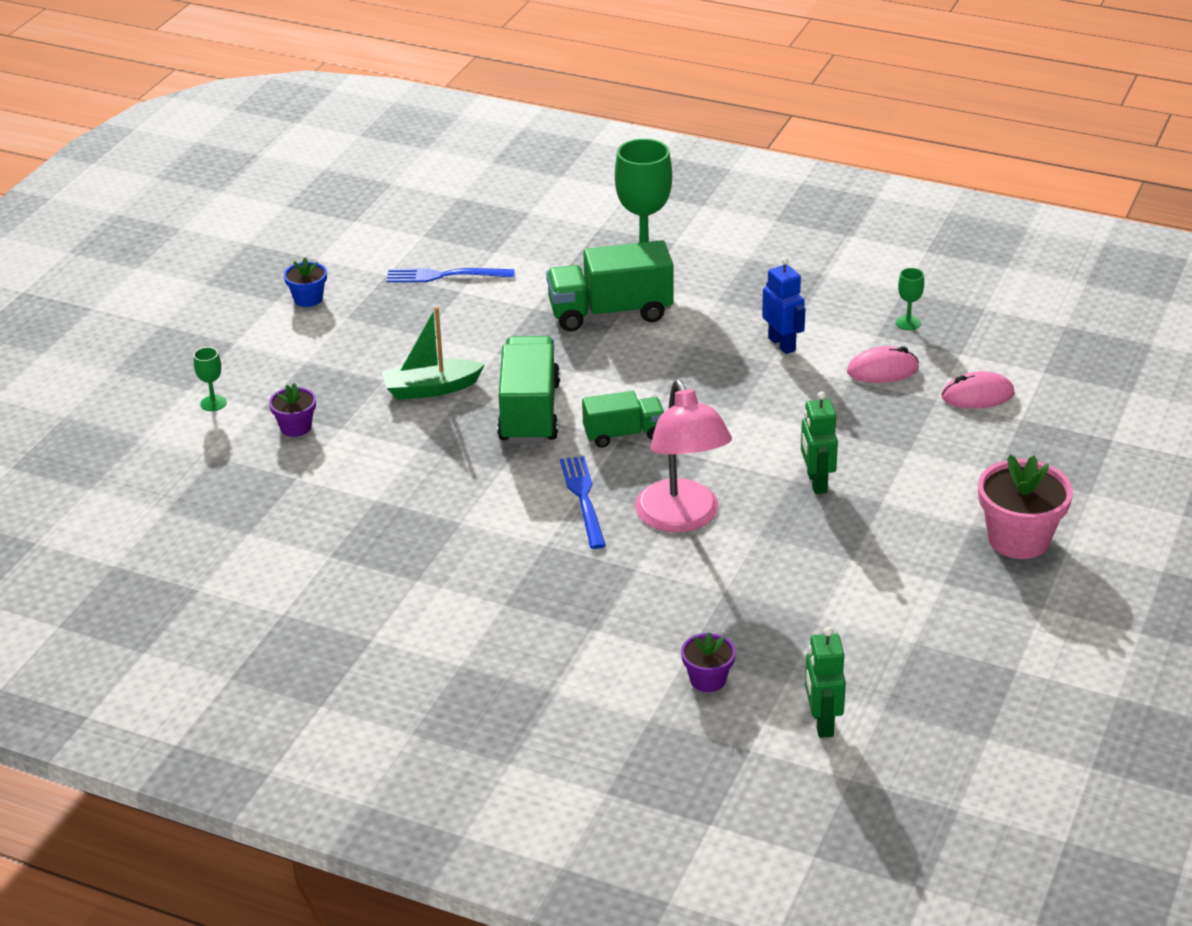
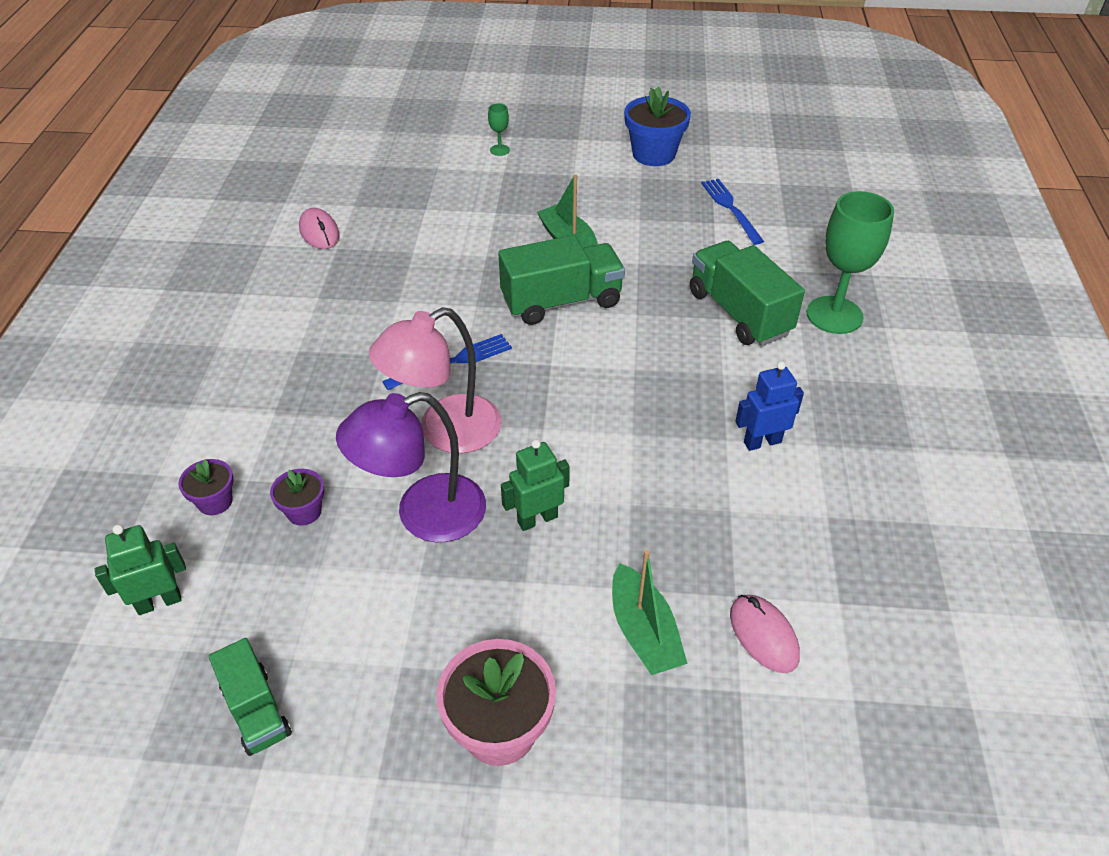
camera: 70 degrees right, 10 degrees up
purple flower pot [269,383,316,437] -> purple flower pot moved to [270,469,325,526]
blue flower pot [284,258,327,307] -> blue flower pot [624,87,691,166], size x1.83
green truck [582,391,664,448] -> green truck moved to [209,638,292,756]
blue robot [762,257,805,354] -> blue robot turned 150 degrees counterclockwise [735,361,804,451]
pink mouse [847,346,919,383] -> pink mouse moved to [299,208,340,249]
green goblet [896,268,924,330] -> none
none -> purple lamp [336,392,486,542]
none -> green boat [612,550,688,675]

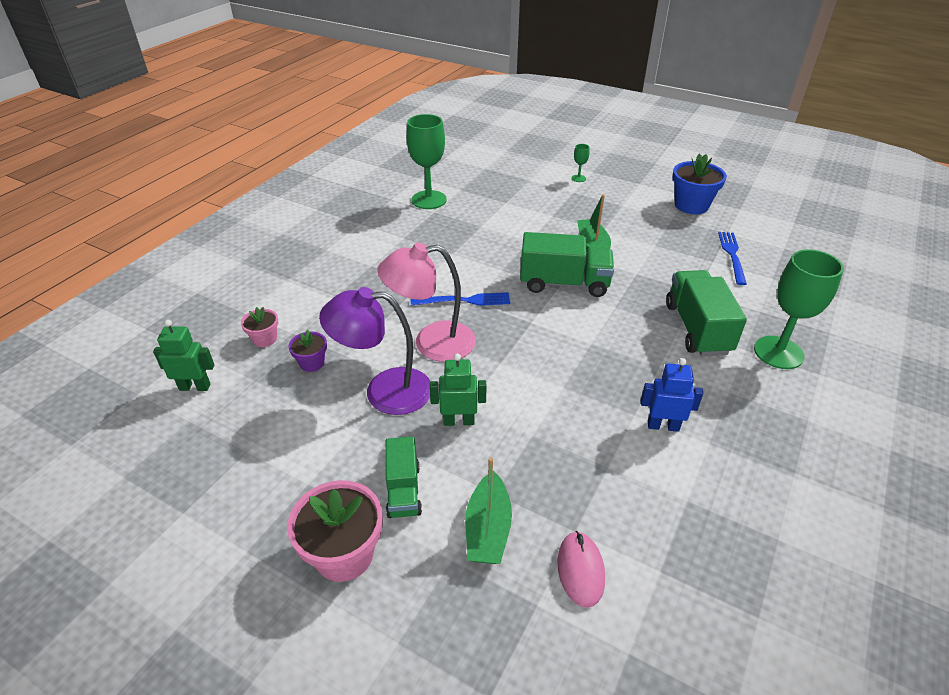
camera: 25 degrees right, 5 degrees down
purple flower pot [179,459,234,515] -> pink flower pot [241,307,278,347]
green truck [209,638,292,756] -> green truck moved to [386,437,422,518]
pink mouse [299,208,340,249] -> green goblet [407,114,447,209]

